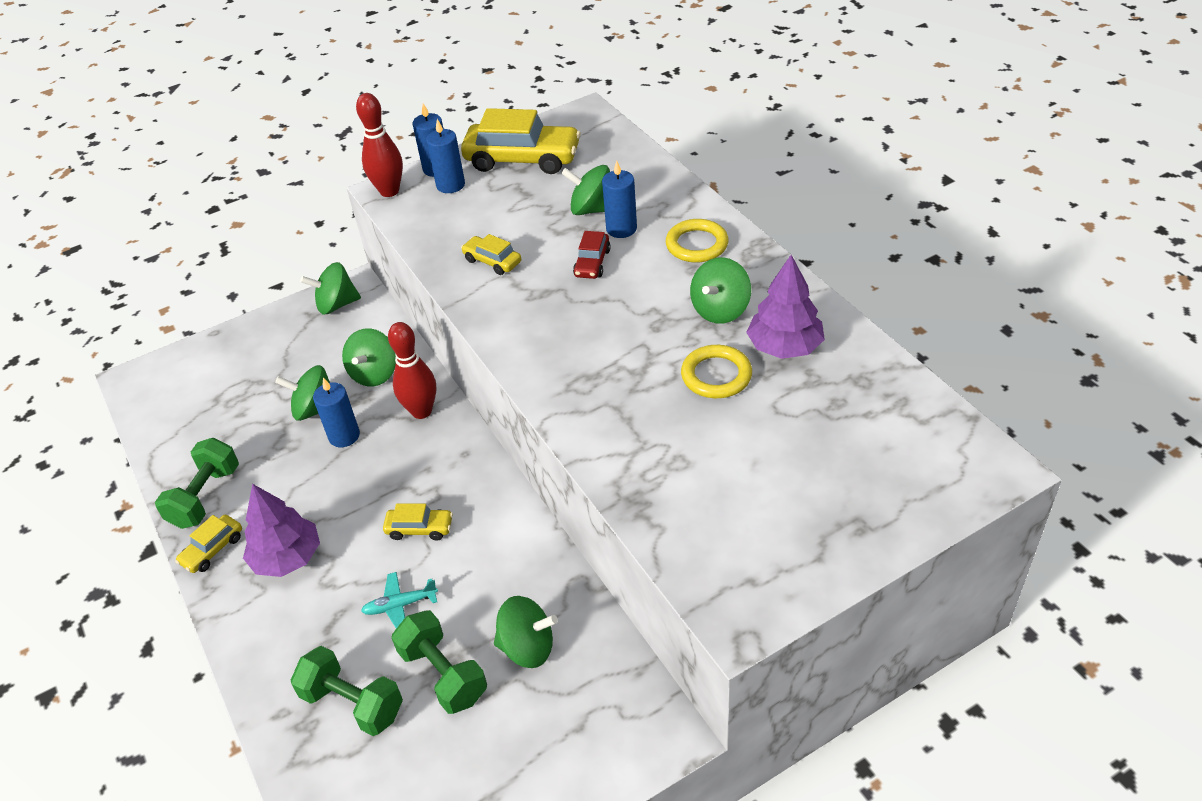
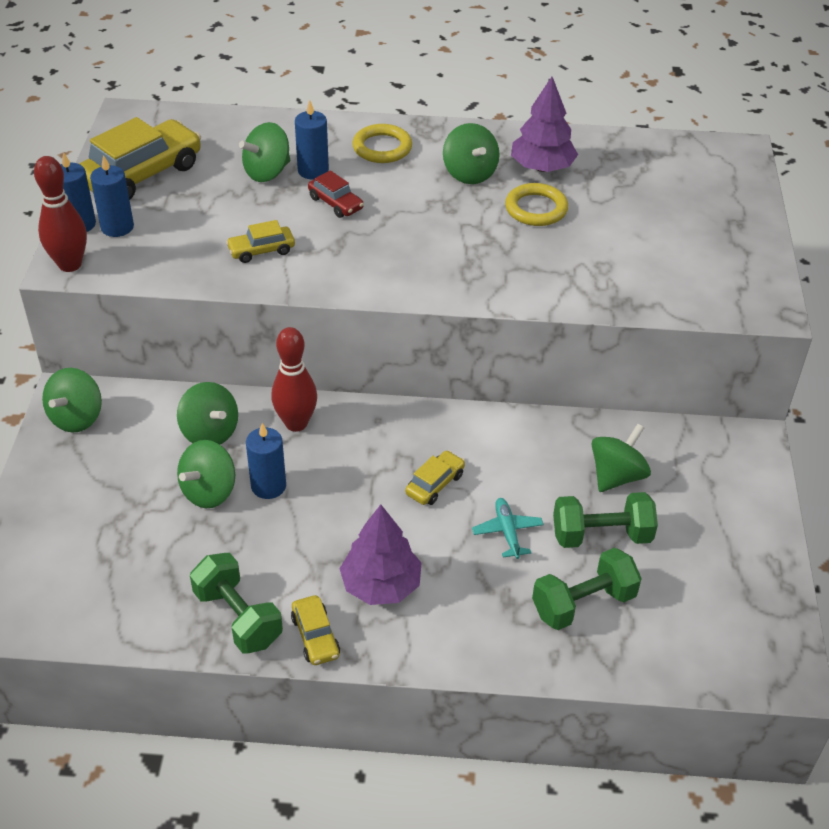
camera: 60 degrees left, 0 degrees up
turquoise plane [361,572,438,629] -> turquoise plane turned 150 degrees clockwise [472,498,544,559]

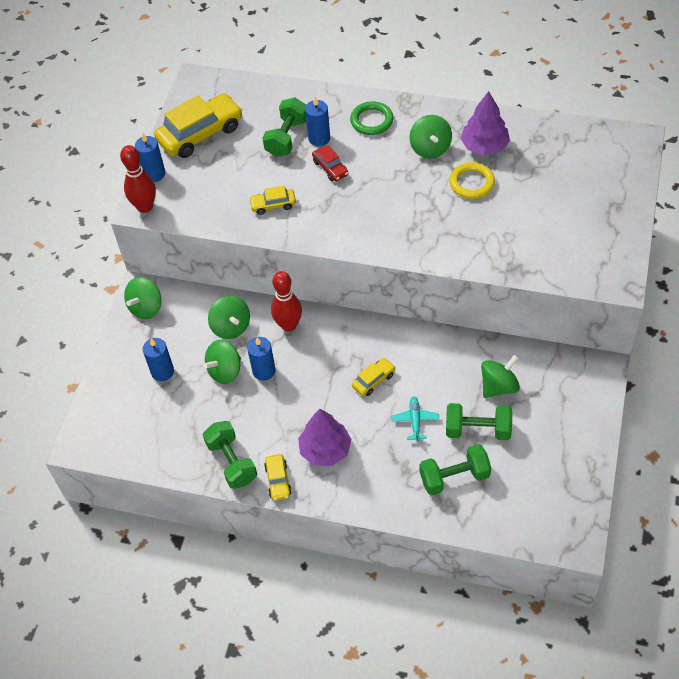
camera: 15 degrees right, 10 degrees up
blue candle [90,155,134,237] -> blue candle moved to [143,338,174,381]
green spinning top [239,122,290,182] -> green dumbbell [262,98,306,157]
yellow ring [352,124,412,163] -> green ring [350,101,393,135]

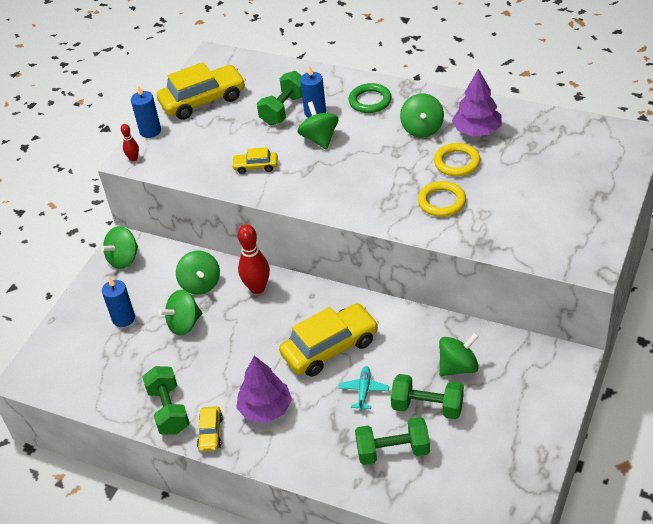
camera: 10 degrees right, 10 degrees down
red bowling pin [120,145,156,213] -> red bowling pin [121,124,139,161], size x0.52
blue candle [247,337,276,381] -> none
red car [312,145,348,181] -> green spinning top [297,101,339,150]
yellow car [352,358,396,396] -> yellow car [279,303,379,377], size x2.04
none -> yellow ring [418,181,466,217]

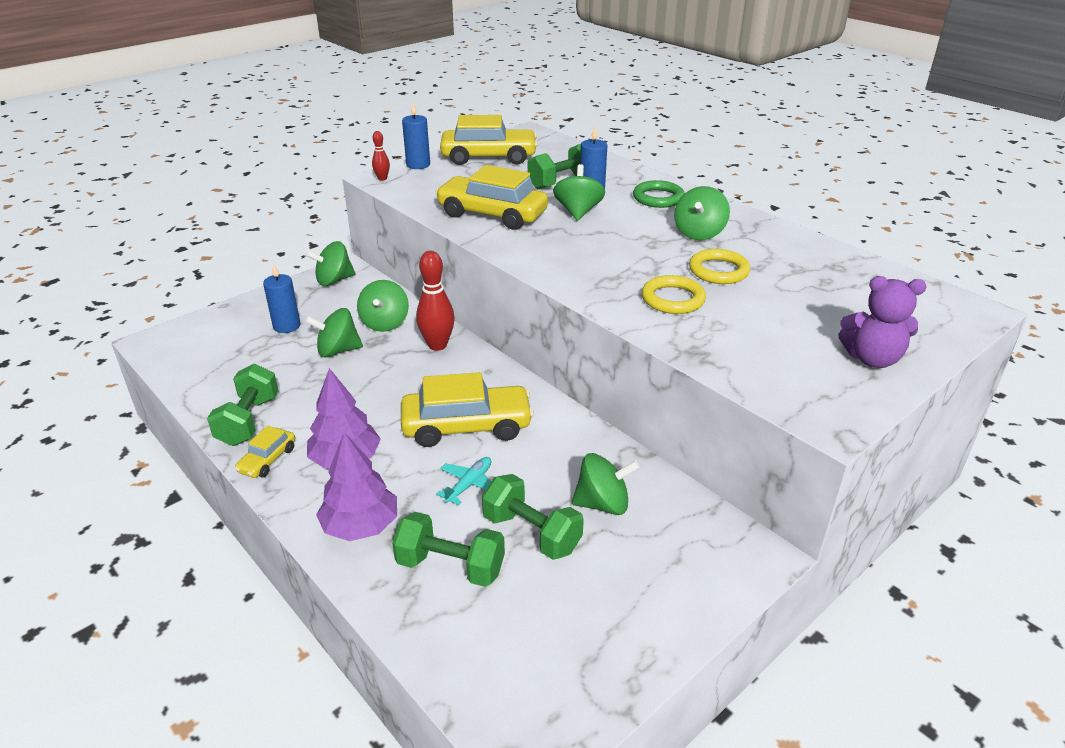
camera: 20 degrees right, 10 degrees down
yellow car [232,147,278,174] -> yellow car [435,165,548,230], size x2.04
purple tree [452,69,502,136] -> purple tree moved to [316,432,397,541]
none -> purple teddy bear [838,276,927,368]

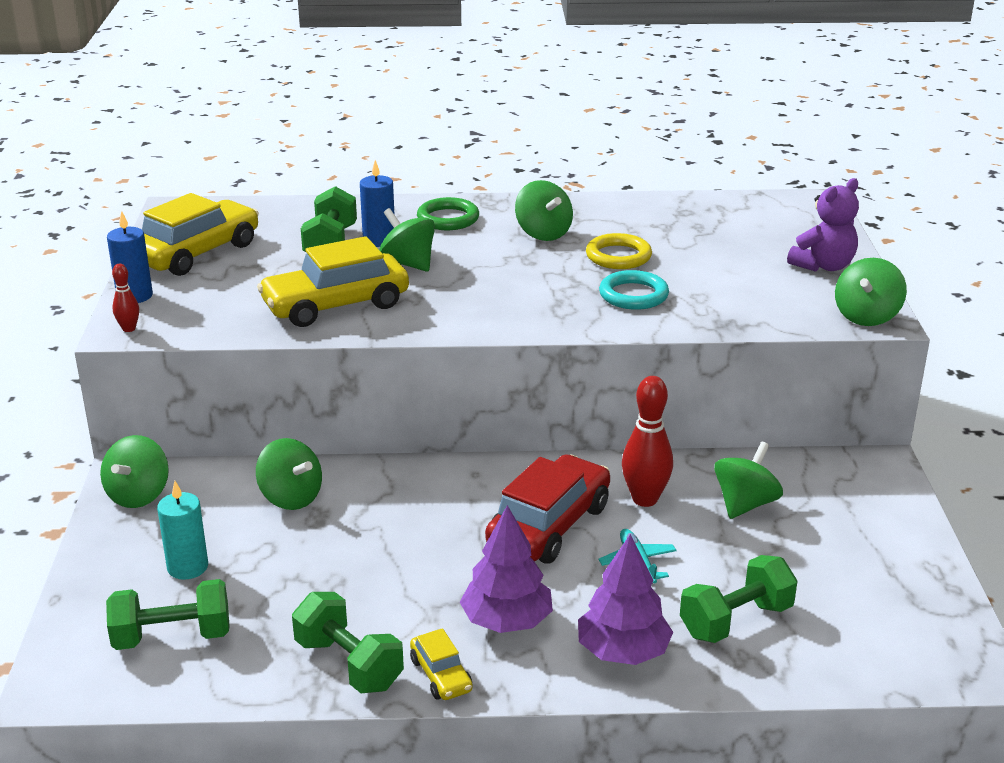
camera: 50 degrees left, 5 degrees down
blue candle [263,264,301,333] -> turquoise candle [157,481,208,580]
green spinning top [305,308,363,358] -> green spinning top moved to [835,258,907,326]
yellow car [401,372,534,447] -> red car [485,454,610,564]
red bowling pin [416,251,455,351] -> red bowling pin moved to [622,376,673,507]
green dumbbell [482,474,584,560] -> green dumbbell moved to [106,579,230,650]
yellow ring [642,275,706,314] -> turquoise ring [599,270,669,310]

